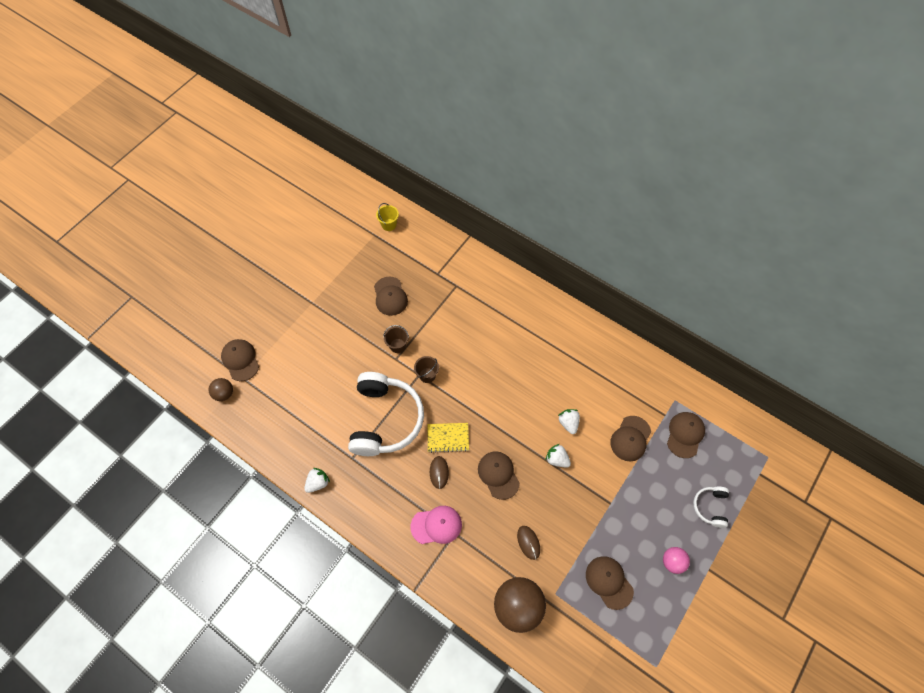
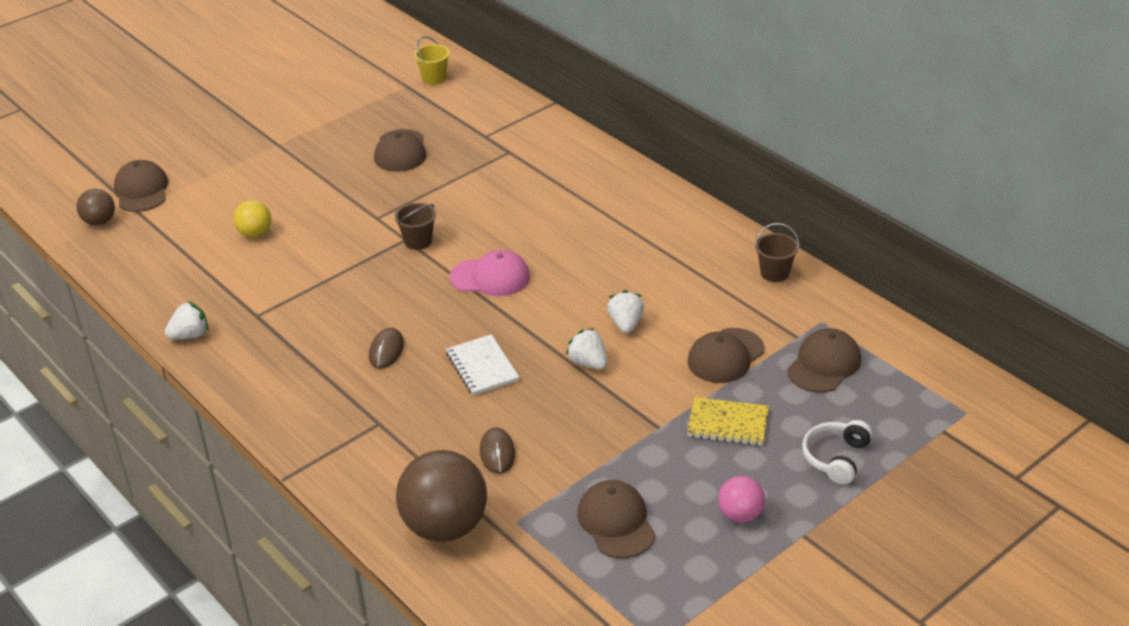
camera: 15 degrees right, 25 degrees down
white headphones [348,372,424,456] -> none
brown bucket [383,325,409,353] -> brown bucket moved to [755,223,799,282]
pink cap [411,506,462,544] -> pink cap moved to [450,250,530,296]
yellow notebook [427,423,469,453] -> yellow notebook moved to [687,397,769,446]
brown cap [478,451,520,500] -> white notebook [446,334,519,396]
none -> yellow ball [233,200,271,238]

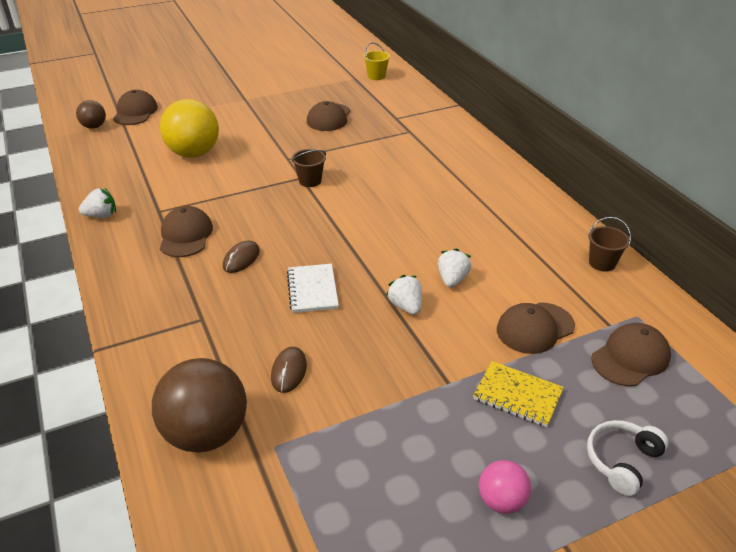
camera: 15 degrees right, 0 degrees up
yellow ball [233,200,271,238] -> yellow ball [160,99,219,157], size x1.92
pink cap [450,250,530,296] -> none
brown cap [577,480,656,559] -> brown cap moved to [160,206,213,257]

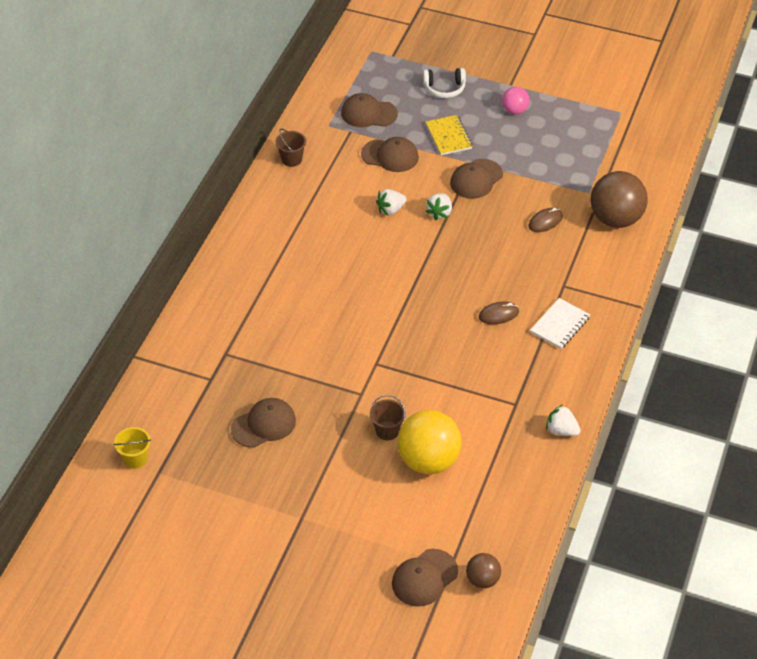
camera: 135 degrees left, 10 degrees up
brown cap [160,206,213,257] -> brown cap moved to [450,159,503,199]
white notebook [287,264,339,313] -> white notebook moved to [530,298,590,349]
brown bucket [292,149,326,187] -> brown bucket moved to [370,395,406,440]

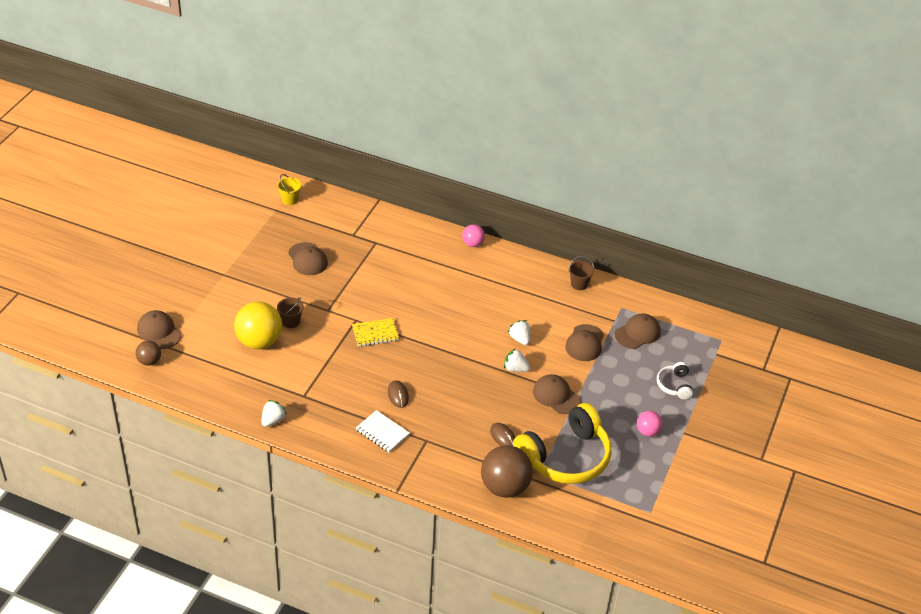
camera: 90 degrees right, 5 degrees down
brown cap [341,93,398,127] -> brown cap turned 45 degrees clockwise [615,313,661,349]
yellow notebook [426,115,473,155] -> yellow notebook moved to [352,318,399,347]
none -> pink ball [462,224,485,247]
none -> yellow headphones [513,403,612,484]

